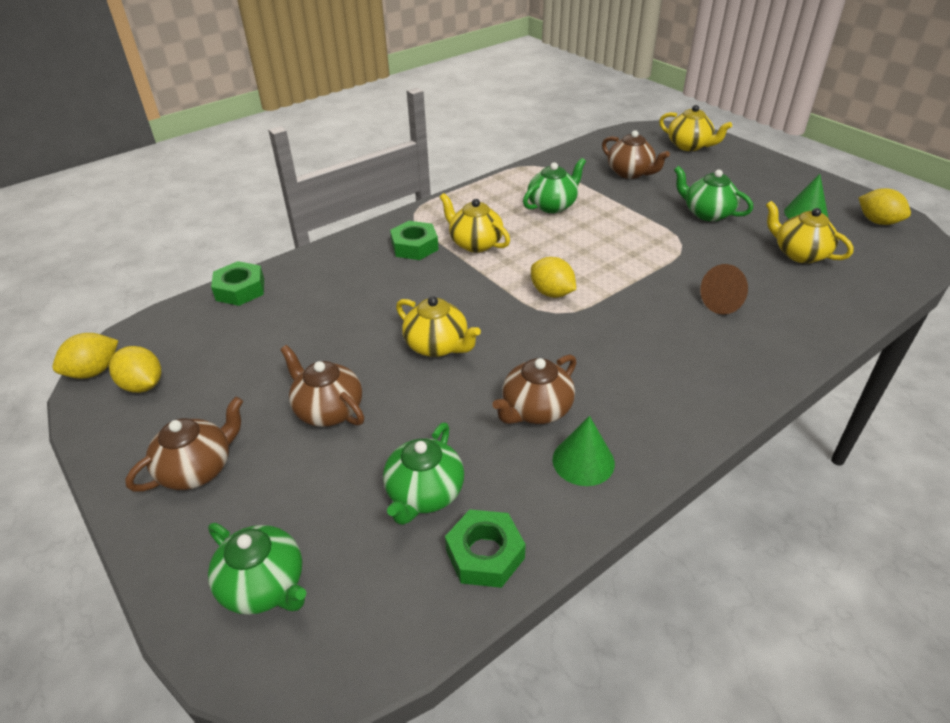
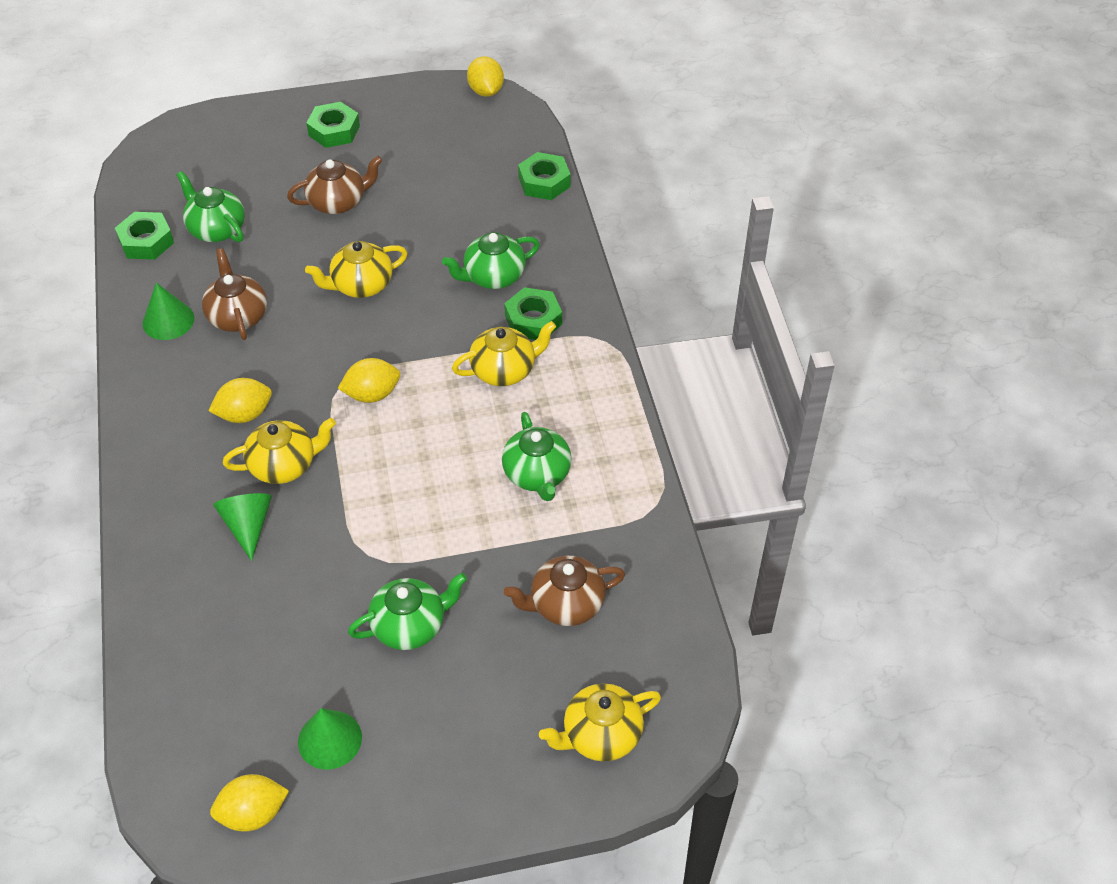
camera: 115 degrees right, 10 degrees up
yellow lemon [109,346,162,393] -> yellow lemon moved to [209,378,272,423]
brown teapot [125,397,243,492] -> green nut [306,102,360,148]
green teapot [208,523,306,615] -> green teapot moved to [442,232,540,289]
brown cone [700,264,748,315] -> green cone [213,493,272,561]
yellow teapot [766,201,854,263] -> yellow teapot moved to [223,418,336,484]

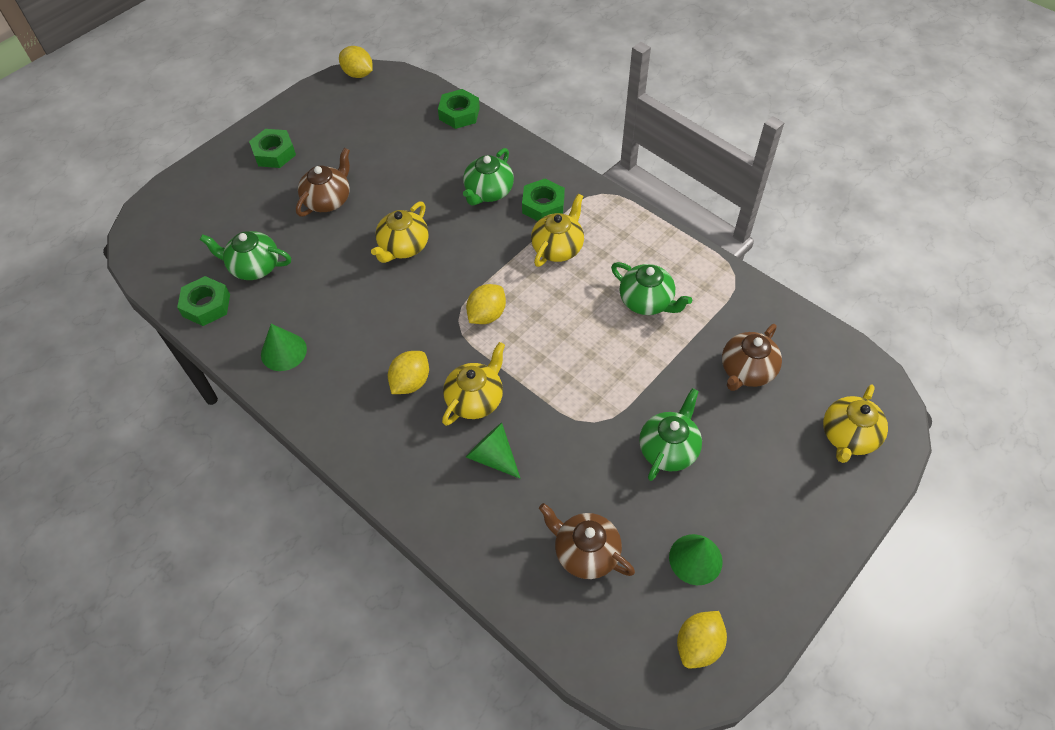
camera: 35 degrees left, 5 degrees up
brown teapot [202,248,267,340] -> brown teapot moved to [539,503,635,579]

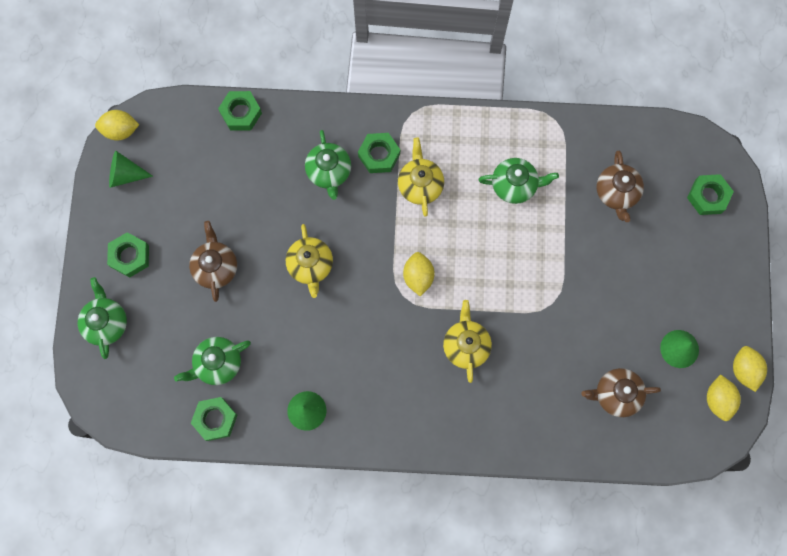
camera: 40 degrees left, 20 degrees up
yellow lemon [388,351,429,394] -> yellow lemon moved to [733,346,767,392]
green cone [466,423,521,479] -> green cone moved to [109,151,153,188]
green teapot [639,388,702,481] -> green teapot moved to [78,277,127,359]
yellow teapot [823,385,888,463] -> green nut [687,174,734,215]

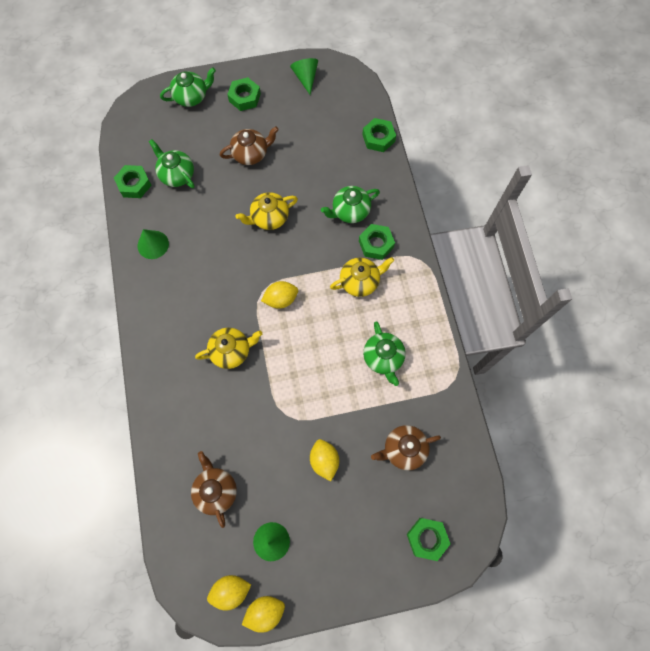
camera: 75 degrees right, 5 degrees down
yellow lemon [95,110,139,141] -> yellow lemon moved to [310,439,339,481]

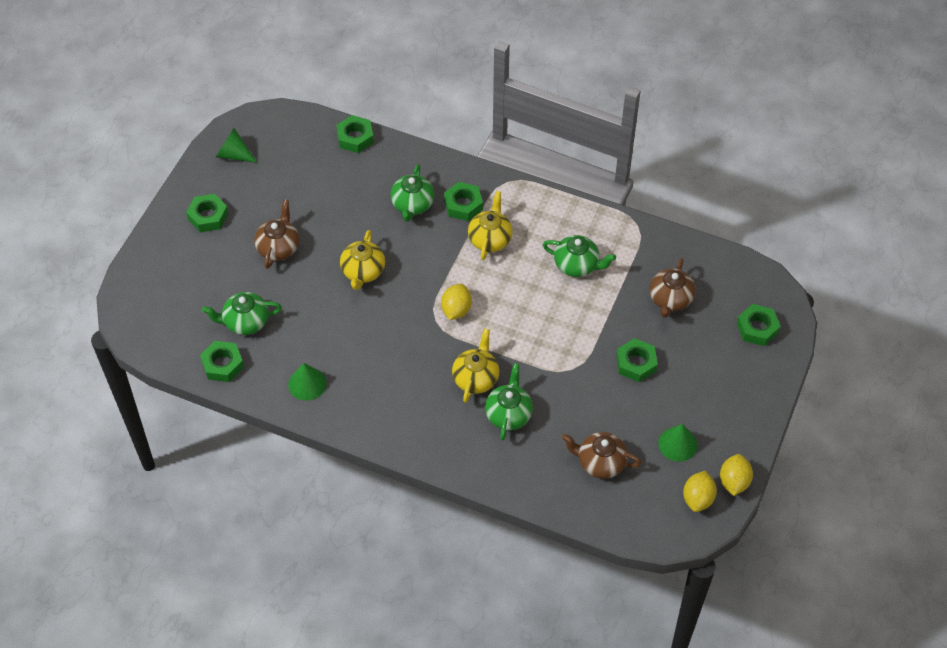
camera: 55 degrees left, 15 degrees down
green teapot [160,67,216,107] -> green teapot moved to [485,363,533,440]
yellow lemon [310,439,339,481] -> green nut [616,338,658,382]

